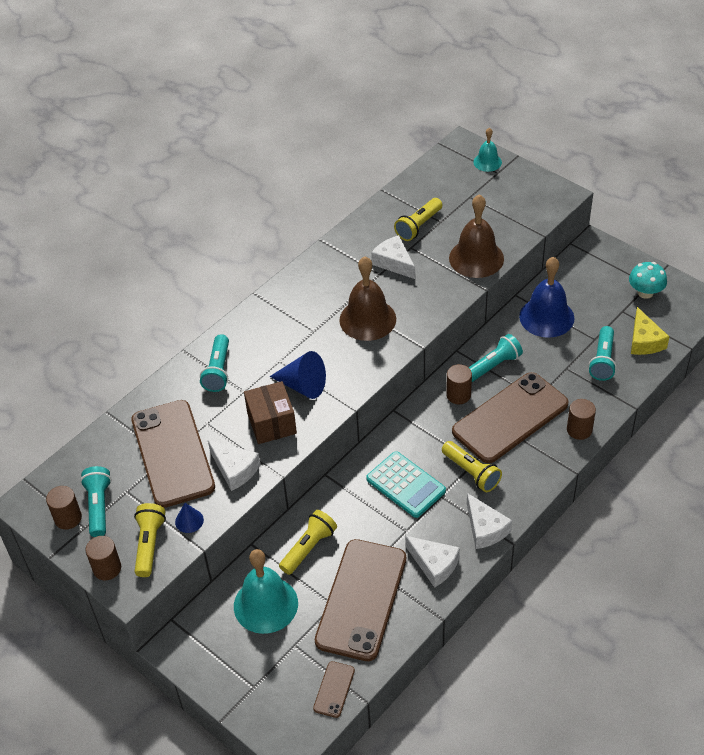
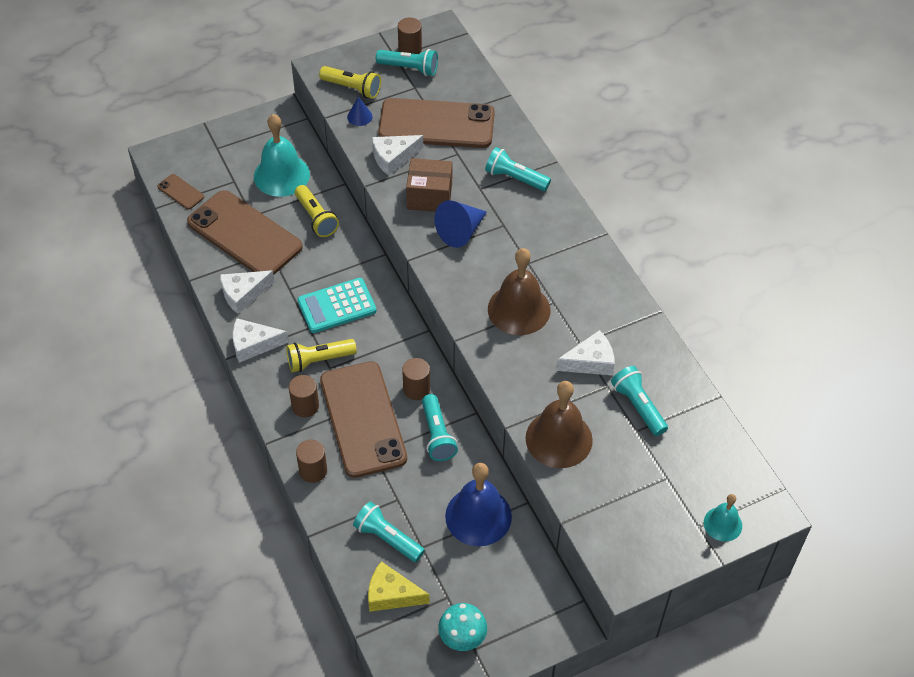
camera: 110 degrees right, 5 degrees up
brown cylinder [86,536,121,580] -> brown cylinder moved to [289,375,319,417]
yellow flashlight [394,198,442,241] -> turquoise flashlight [611,366,668,436]

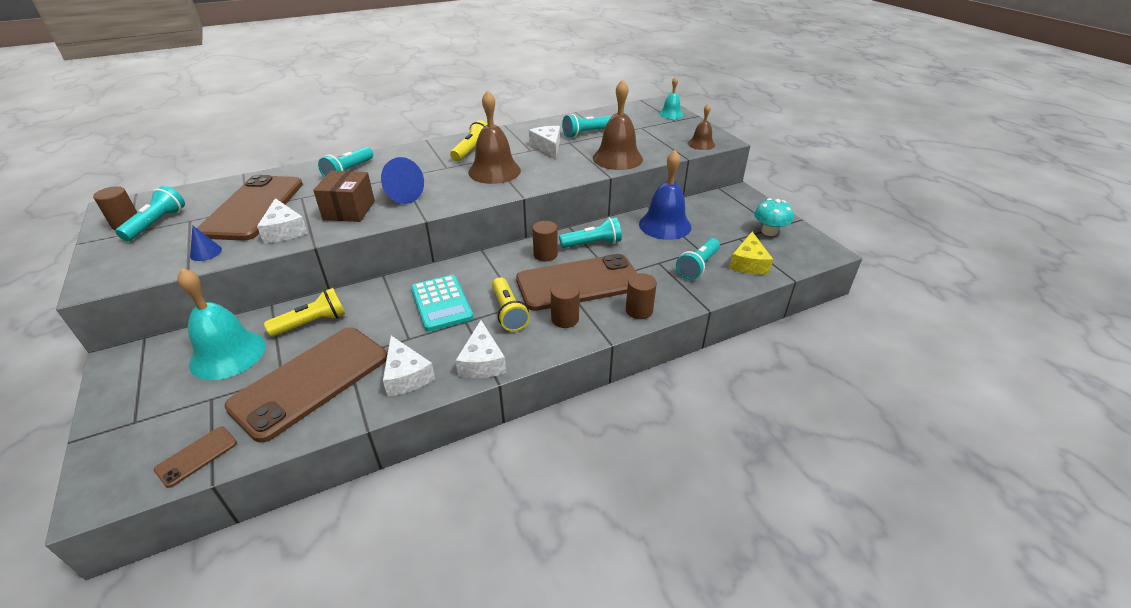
camera: 90 degrees left, 15 degrees down
yellow flashlight [319,66,381,99] -> yellow flashlight moved to [450,120,488,161]
none -> brown bell [688,104,715,150]

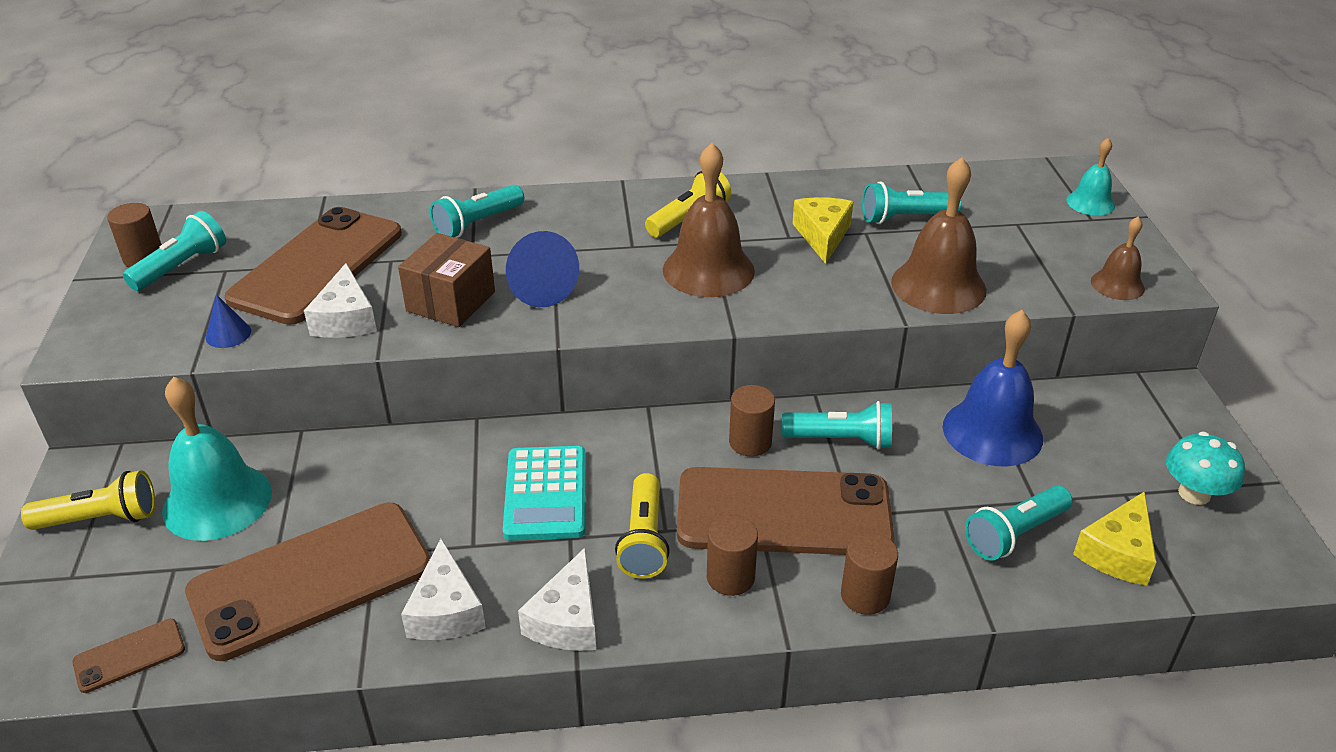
camera: 20 degrees right, 0 degrees up
yellow flashlight [264,288,345,337] -> yellow flashlight moved to [21,470,155,530]
white cheese [529,126,560,159] -> yellow cheese [792,197,853,264]

